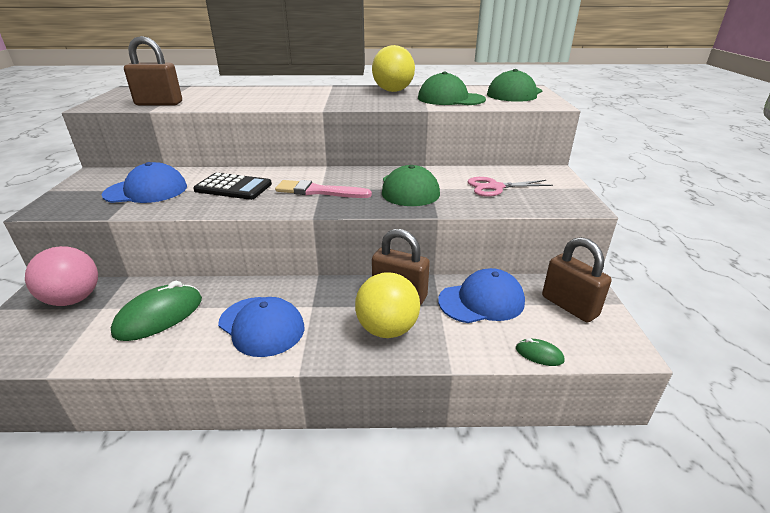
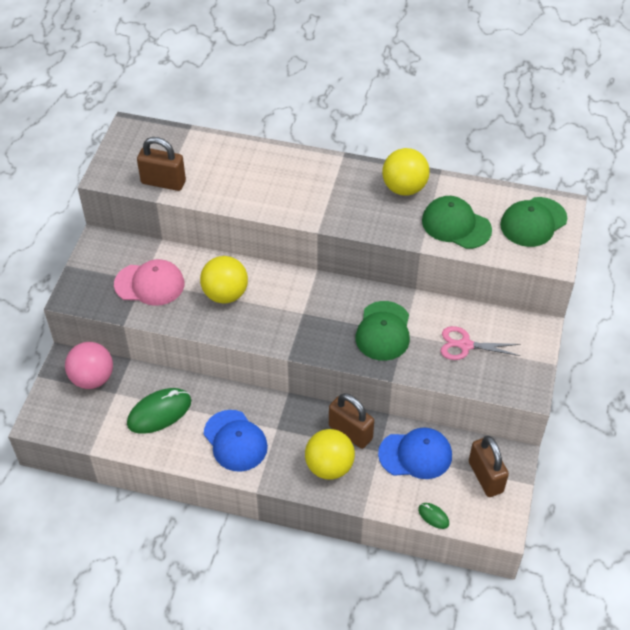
camera: 15 degrees right, 20 degrees up
blue cap [102,162,187,203] -> pink cap [114,259,184,306]
black calculator [193,173,272,200] -> yellow ball [200,256,248,304]
pink brush [275,180,372,198] -> none

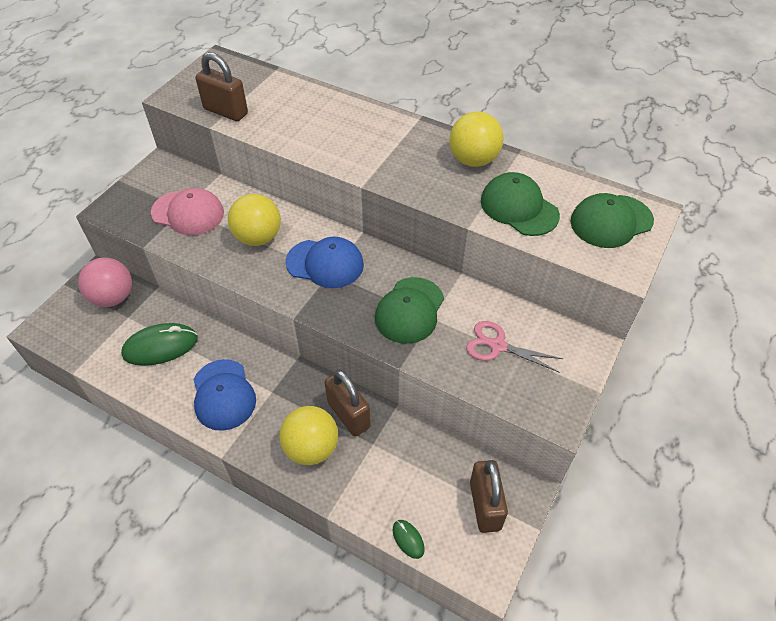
camera: 15 degrees right, 0 degrees up
blue cap [378,427,452,479] -> blue cap moved to [285,237,364,288]

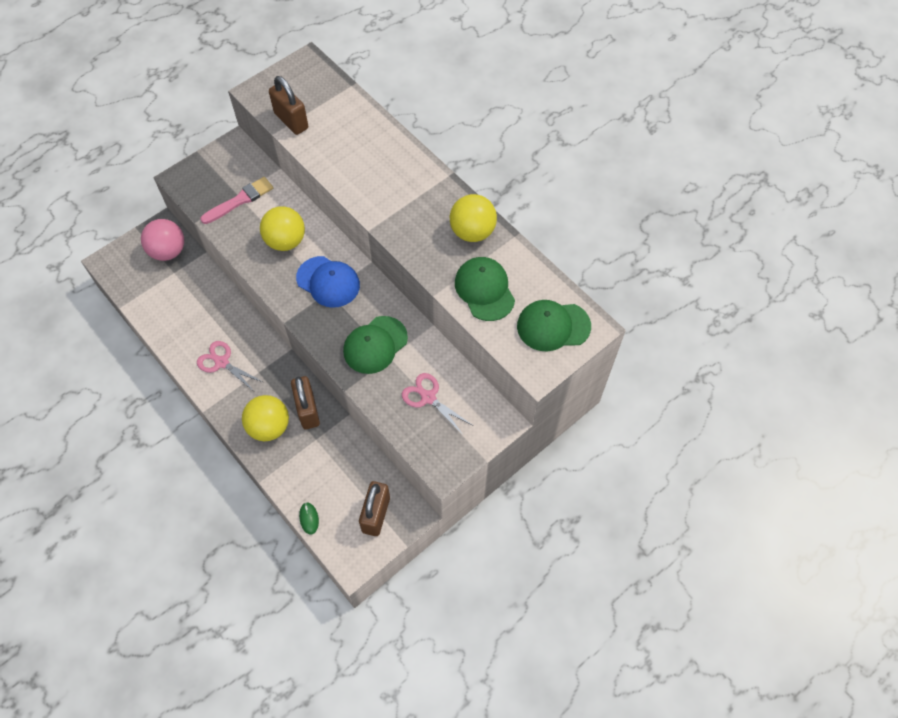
camera: 20 degrees right, 10 degrees up
green mouse [121,323,198,366] -> none
pink cap [151,188,224,235] -> pink brush [200,177,273,224]
blue cap [193,359,256,431] -> pink scissors [197,341,263,391]

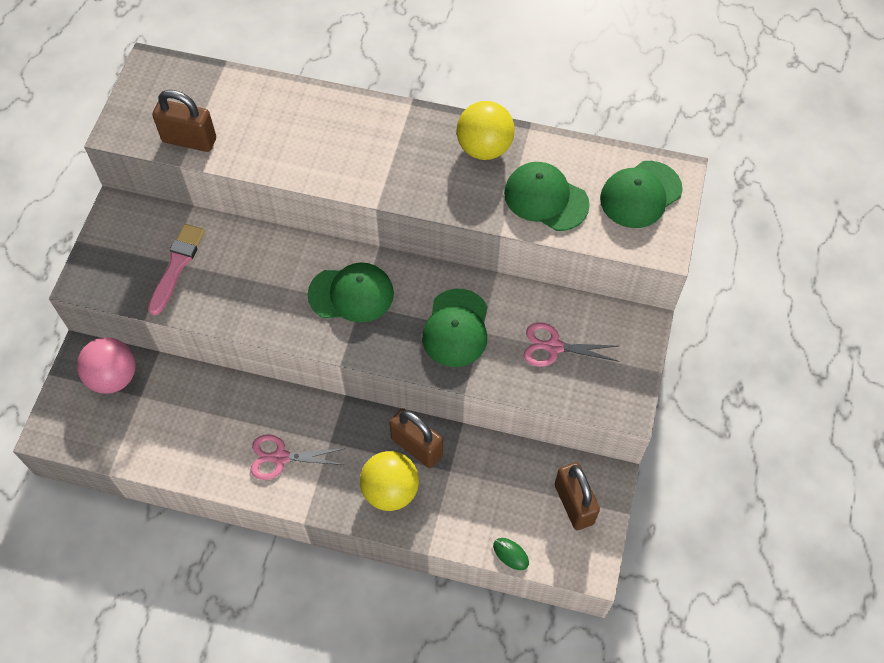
camera: 35 degrees left, 0 degrees up
yellow ball [260,206,305,251] -> none
blue cap [296,256,360,308] -> green cap [308,262,394,323]

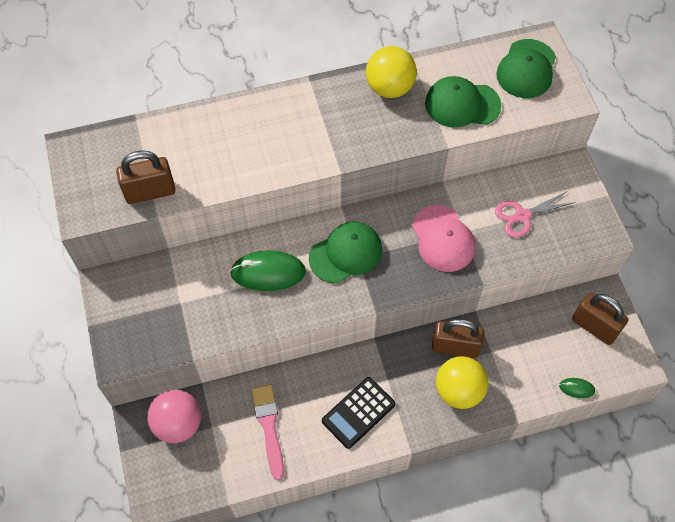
camera: 30 degrees left, 0 degrees up
pink brush [148,224,205,315] -> pink brush moved to [252,384,284,480]
pink scissors [251,434,345,480] -> black calculator [322,377,396,449]
green cap [422,289,488,367] -> pink cap [412,205,475,272]
none -> green mouse [230,251,306,291]

